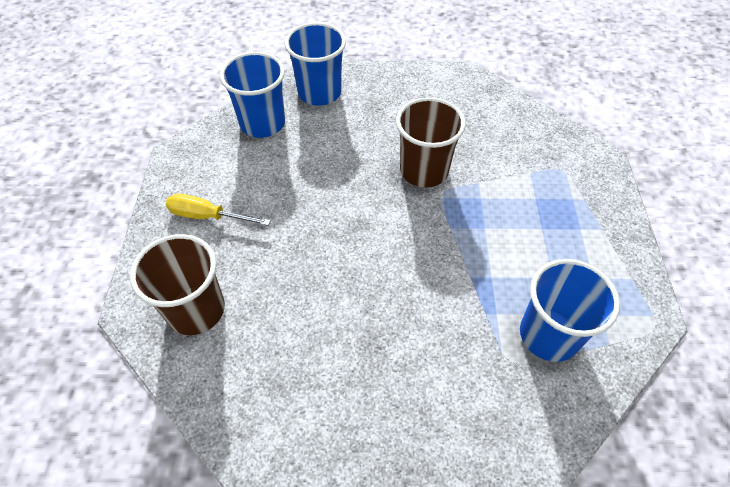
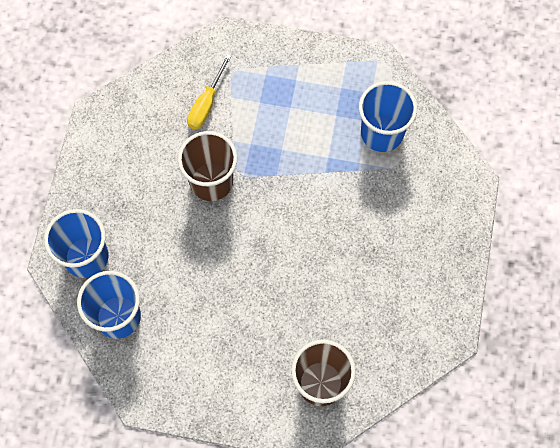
camera: 80 degrees left, 15 degrees up
yellow screwdriver [166,193,271,226] -> yellow screwdriver moved to [187,54,232,130]

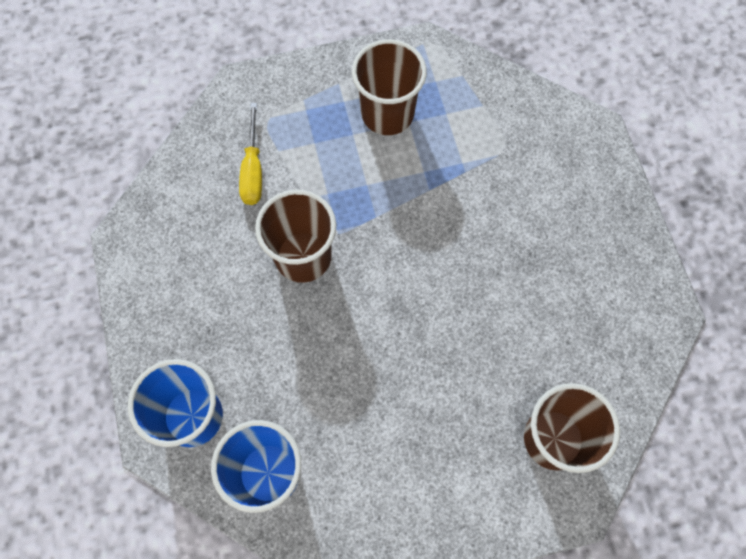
camera: 25 degrees left, 0 degrees up
blue cup [359,81,417,152] -> none
none -> brown cup [352,39,427,135]

